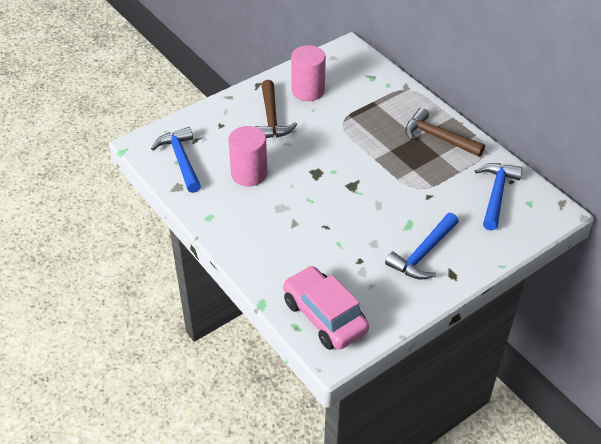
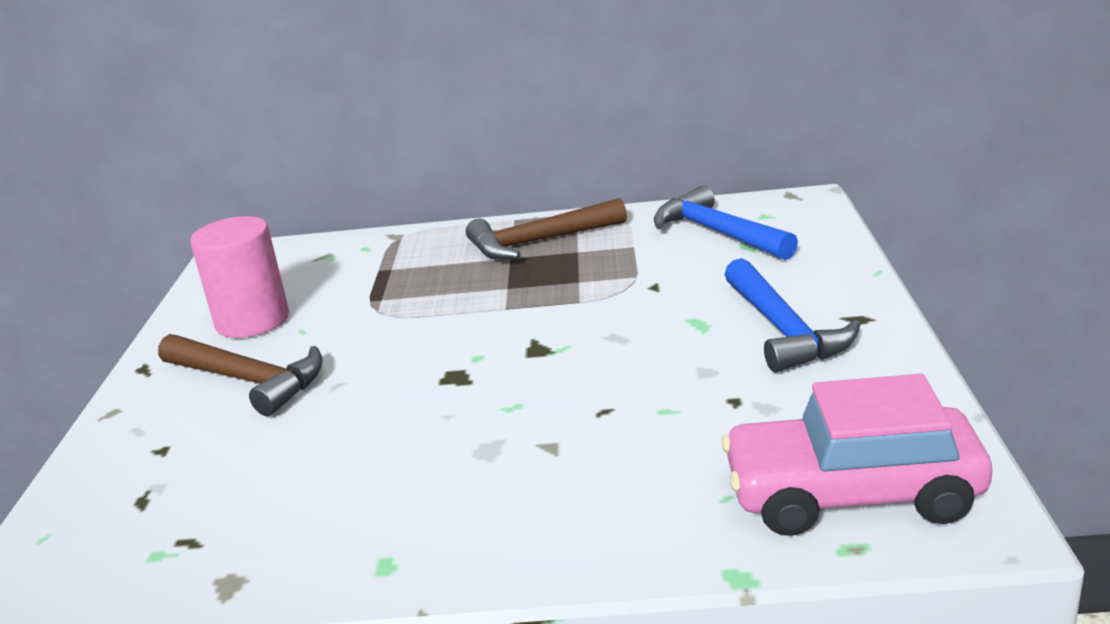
camera: 50 degrees left, 20 degrees down
blue hammer [151,127,201,193] -> none
pink cylinder [228,126,268,186] -> none

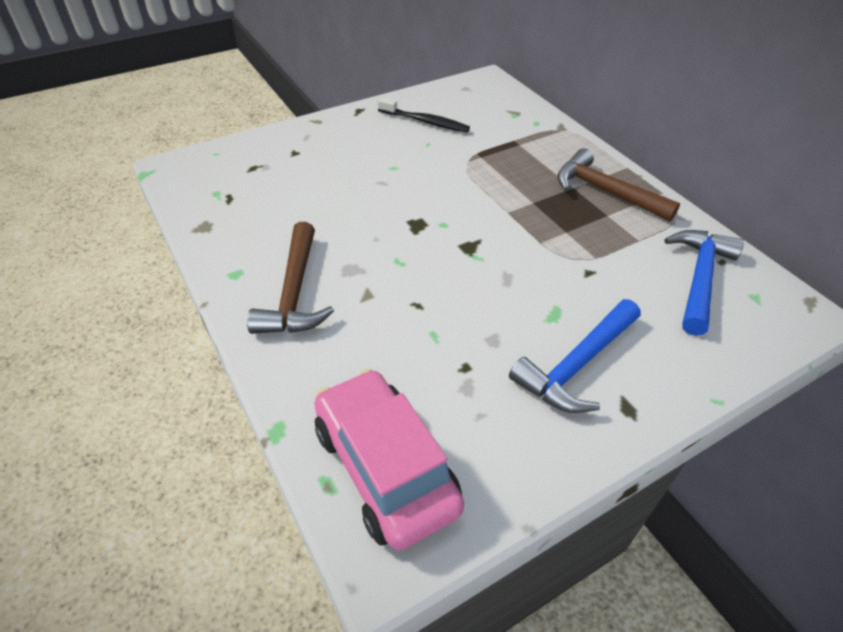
camera: 55 degrees right, 20 degrees up
brown hammer [158,334,323,416] -> brown hammer moved to [247,222,334,334]
pink cylinder [190,216,289,338] -> black toothbrush [378,97,470,133]

